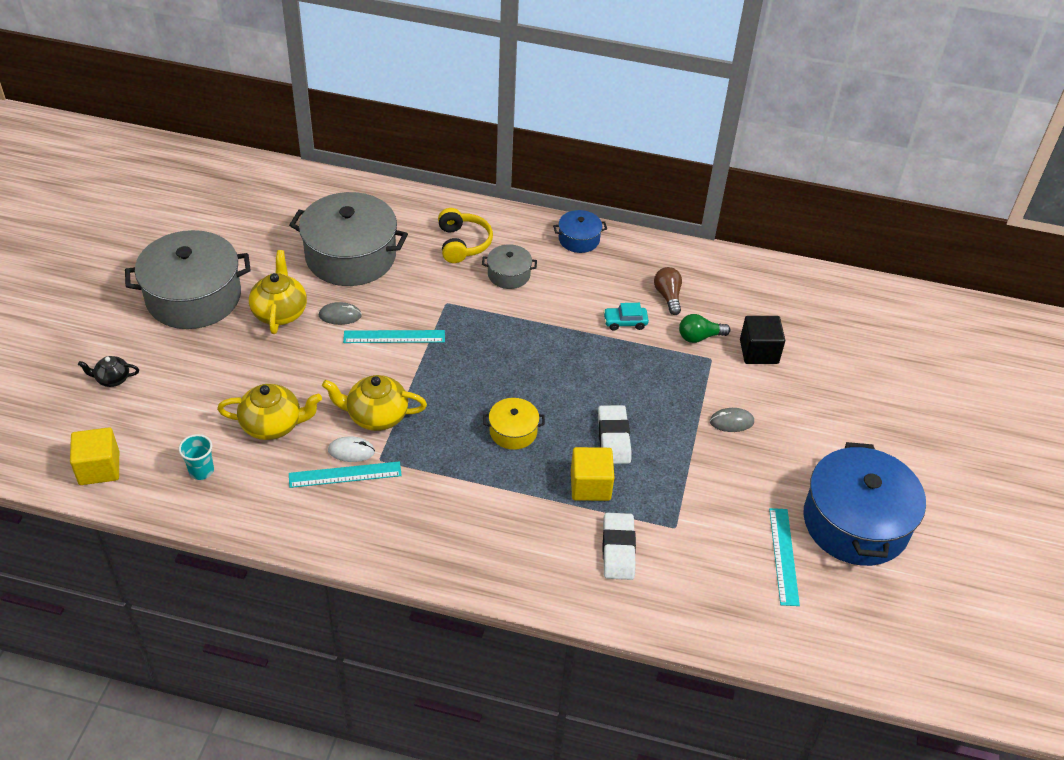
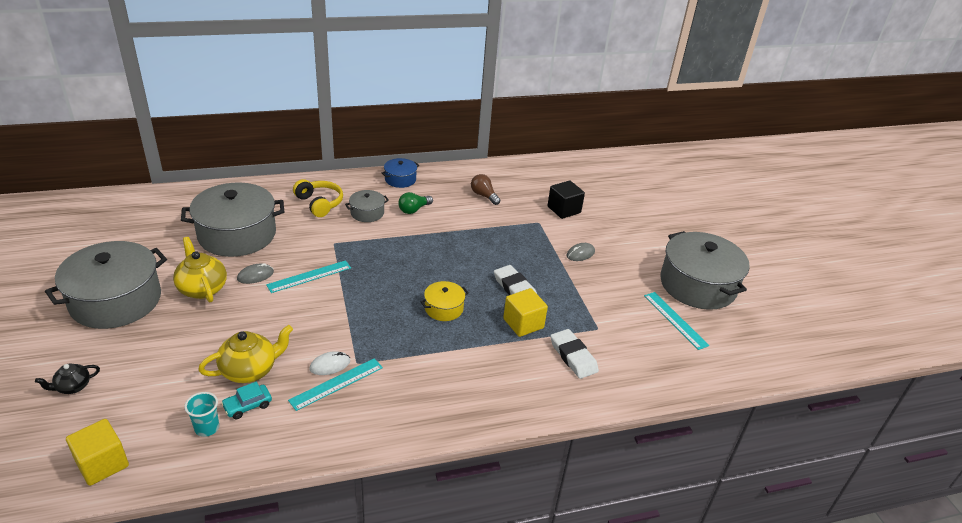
camera: 30 degrees left, 10 degrees down
yellow teapot [322,375,427,431] -> none
turquoise car [603,303,649,330] -> turquoise car moved to [221,382,272,419]
green light bulb [679,314,730,343] -> green light bulb moved to [398,192,433,214]
blue pot [803,442,926,566] -> grey pot [660,231,749,310]

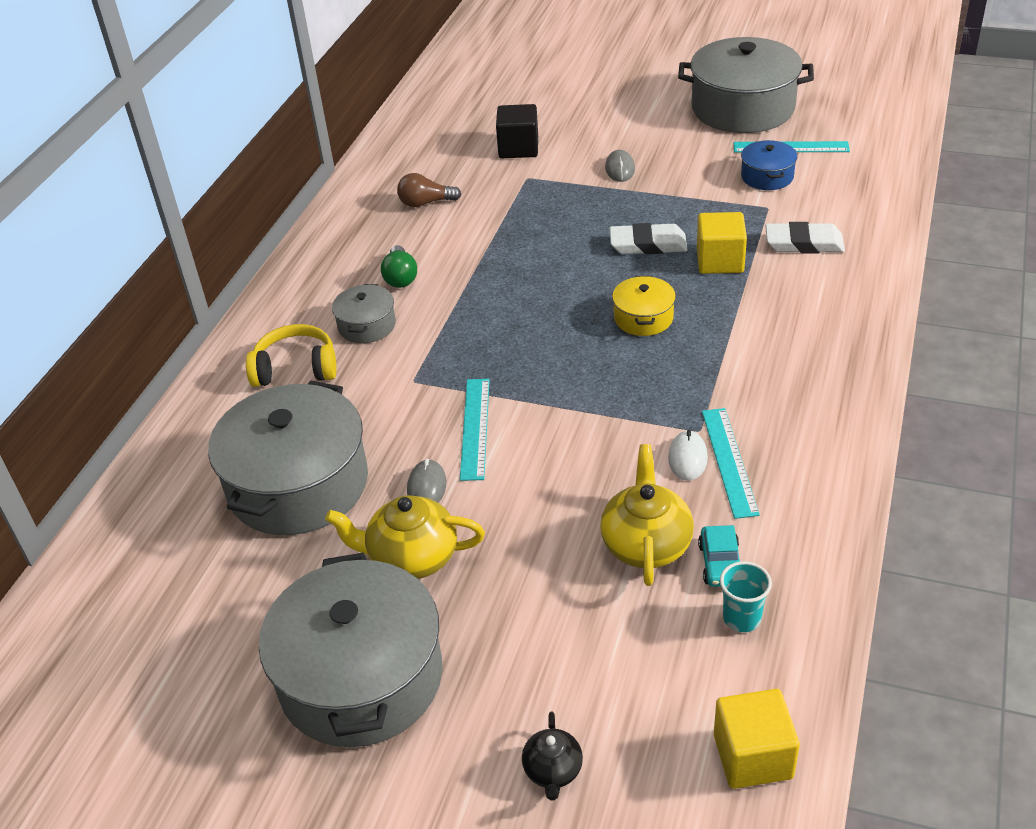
camera: 50 degrees left, 5 degrees up
blue pot [382,158,419,188] -> blue pot moved to [741,140,797,190]

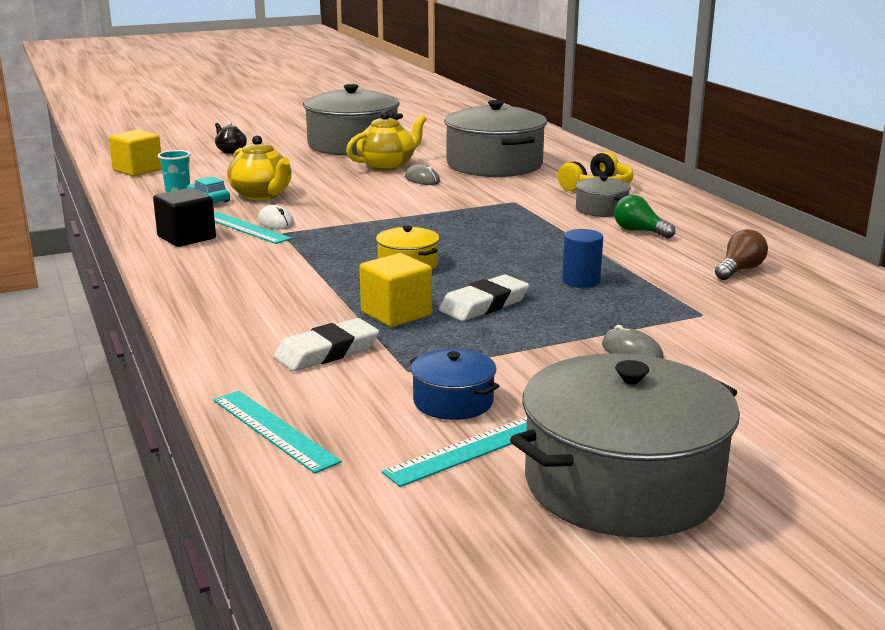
camera: 135 degrees right, 20 degrees down
turquoise ruler [460,379,490,481] -> turquoise ruler moved to [214,391,342,474]
black cube [496,104,538,158] -> black cube moved to [153,188,216,247]
none -> blue cylinder [562,229,603,288]

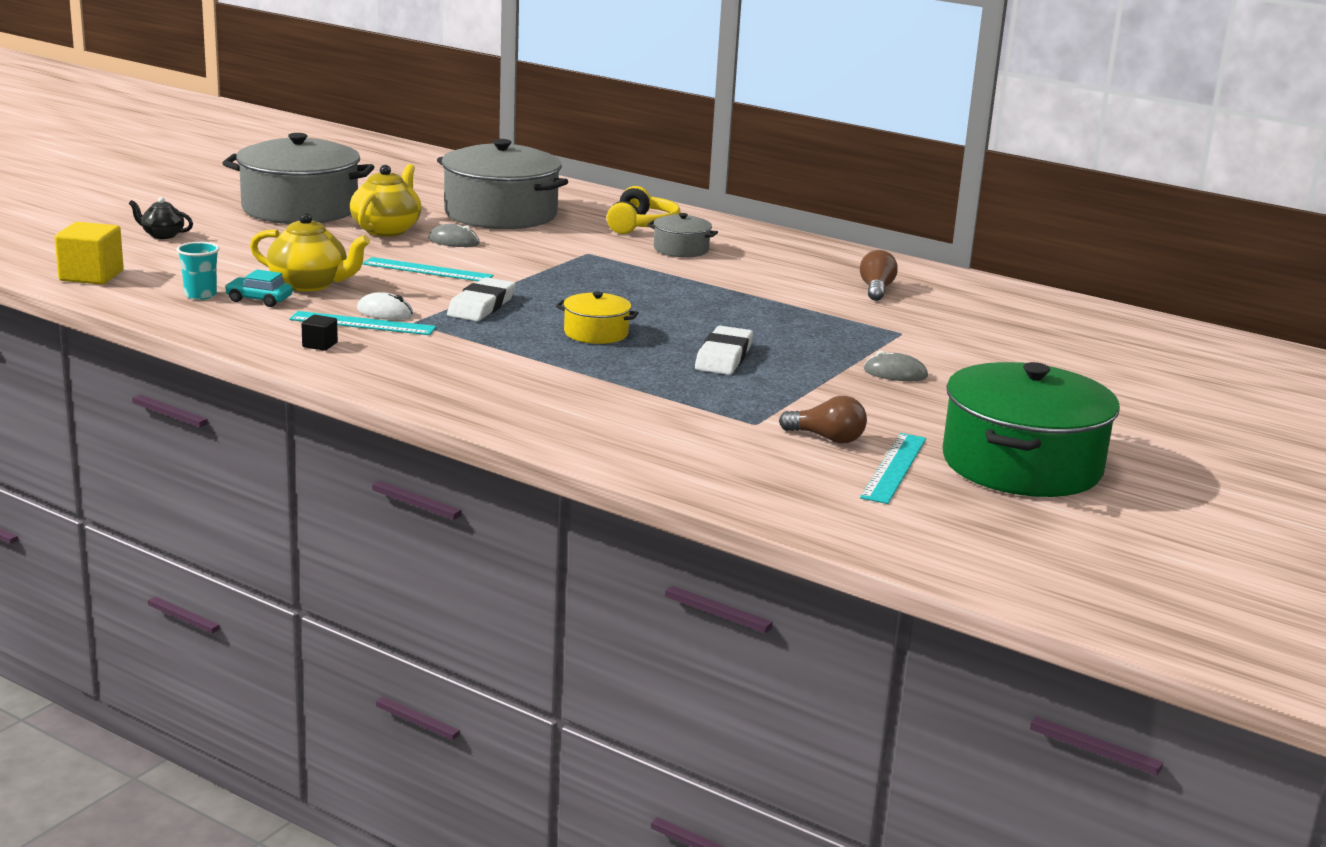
camera: 35 degrees left, 0 degrees up
black cube [153,188,216,247] -> black cube [301,315,338,351], size x0.51
turquoise ruler [214,391,342,474] -> turquoise ruler moved to [363,257,494,281]
white eraser [274,318,379,371] -> white eraser moved to [447,277,516,321]
yellow cube [359,253,432,327] -> none
blue pot [410,349,499,420] -> brown light bulb [779,396,867,444]
grey pot [510,353,740,538] -> green pot [943,362,1120,497]
blue cylinder [562,229,603,288] -> none
green light bulb [614,195,676,239] -> none

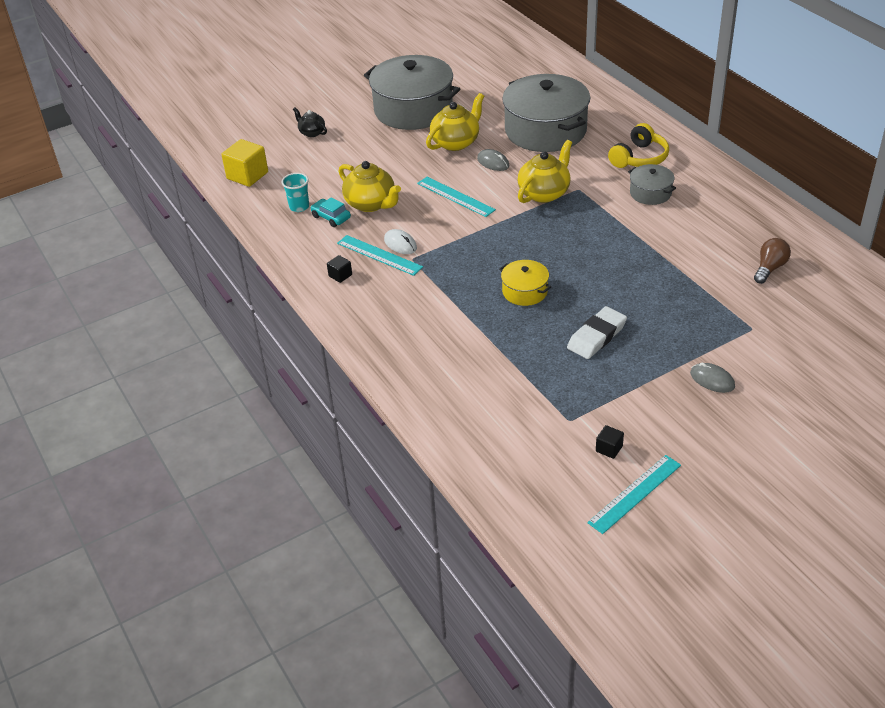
camera: 30 degrees right, 20 degrees up
white eraser [447,277,516,321] -> none
brown light bulb [779,396,867,444] -> black cube [596,425,624,459]
green pot [943,362,1120,497] -> none
none -> yellow teapot [517,140,572,203]

